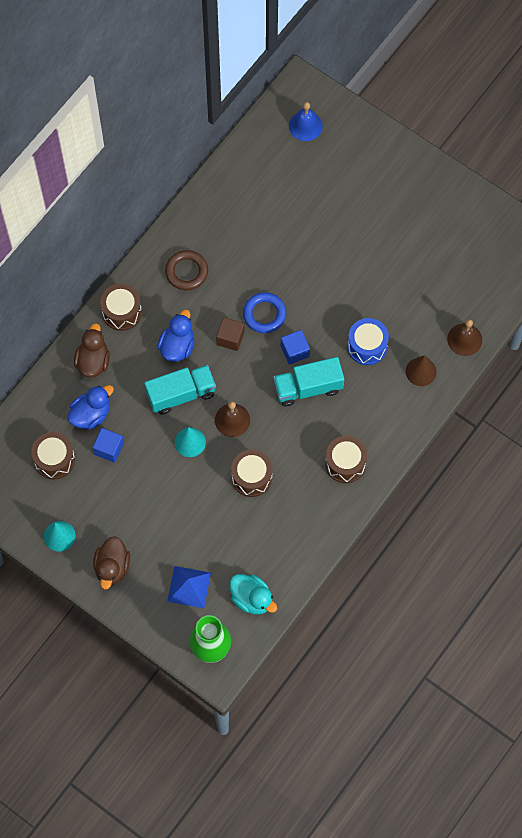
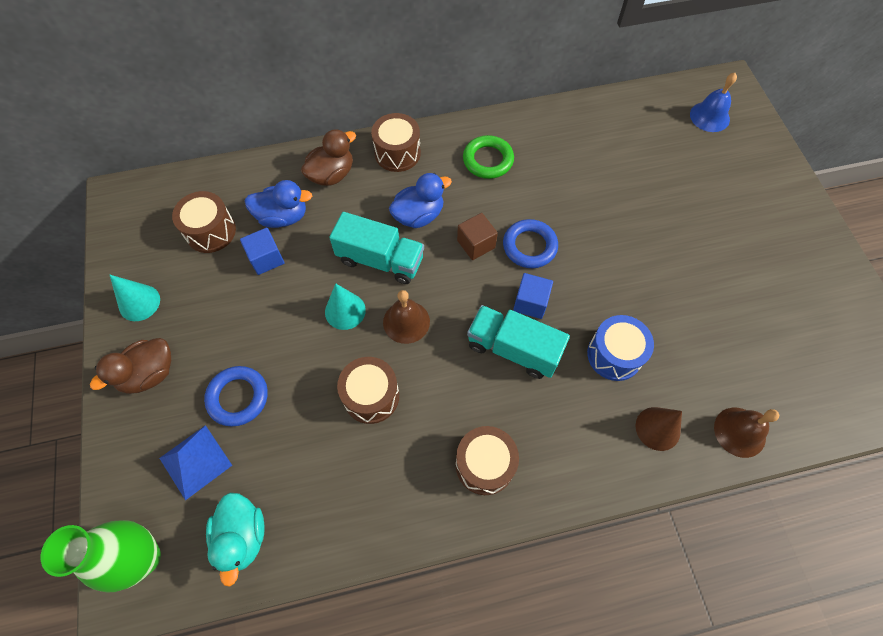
camera: 40 degrees right, 5 degrees down
brown ring [165,250,208,290] -> green ring [463,135,514,179]
none -> blue ring [204,366,268,426]

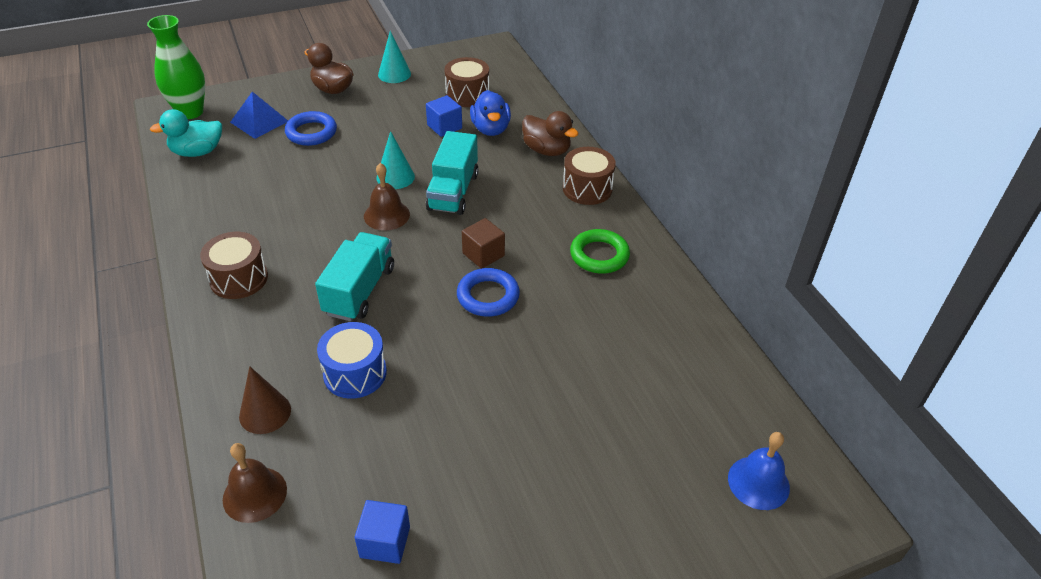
camera: 80 degrees right, 20 degrees down
brown drum [337,357,399,424] -> none
blue duck [389,173,452,228] -> none
blue cube [513,273,553,319] -> blue cube moved to [355,500,410,564]

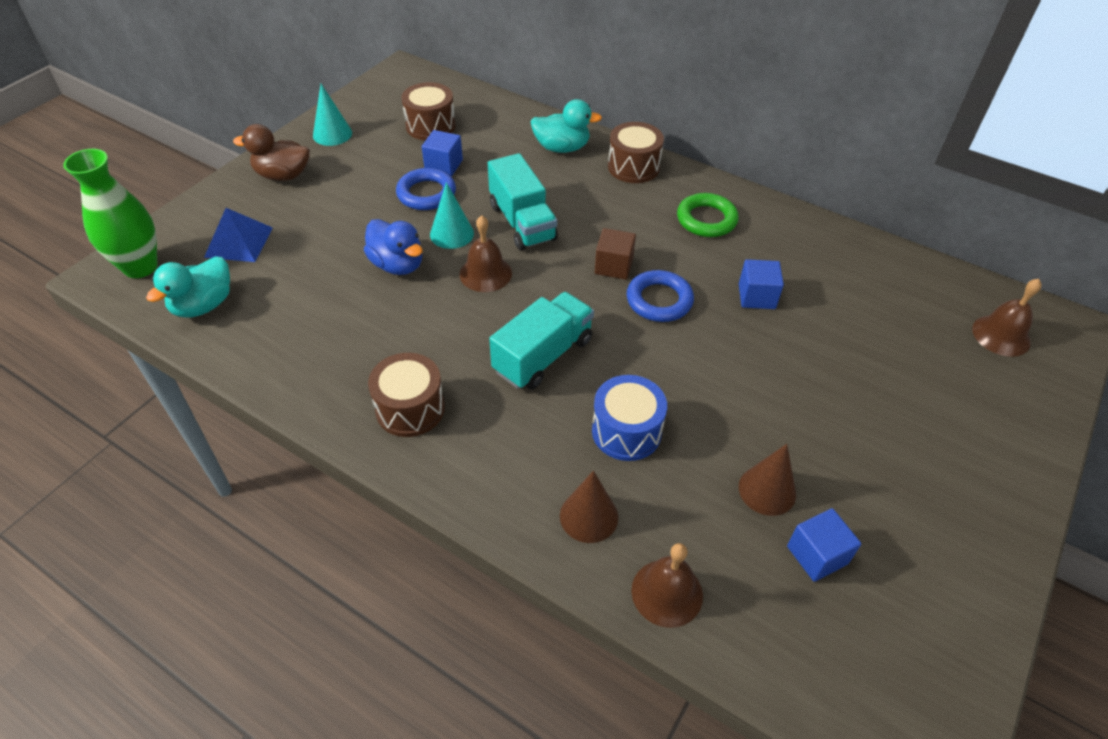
camera: 35 degrees left, 5 degrees up
blue ring [285,111,337,146] -> blue ring moved to [396,168,456,210]
turquoise truck [315,232,394,321] -> turquoise truck turned 60 degrees clockwise [489,292,594,390]
blue duck [470,90,511,136] -> blue duck moved to [364,219,422,275]
brown duck [522,111,579,156] -> turquoise duck [530,99,602,153]
blue bell [728,432,790,510] -> brown bell [972,279,1042,357]
none -> blue cube [739,259,784,309]
none -> brown cone [739,444,796,516]

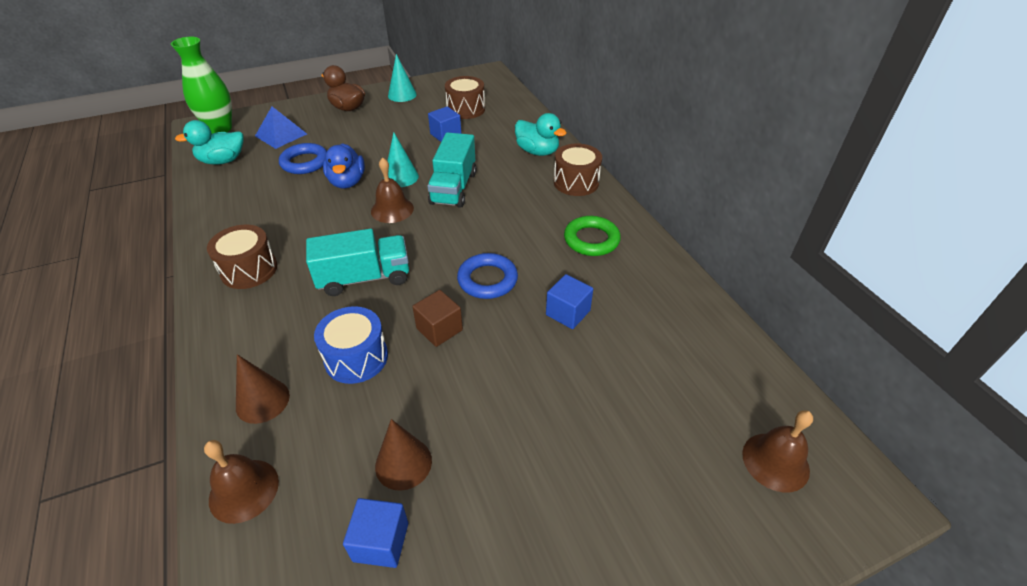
camera: 35 degrees right, 5 degrees down
blue ring [396,168,456,210] -> blue ring moved to [279,143,327,174]
brown cube [595,228,636,280] -> brown cube moved to [412,290,463,347]

